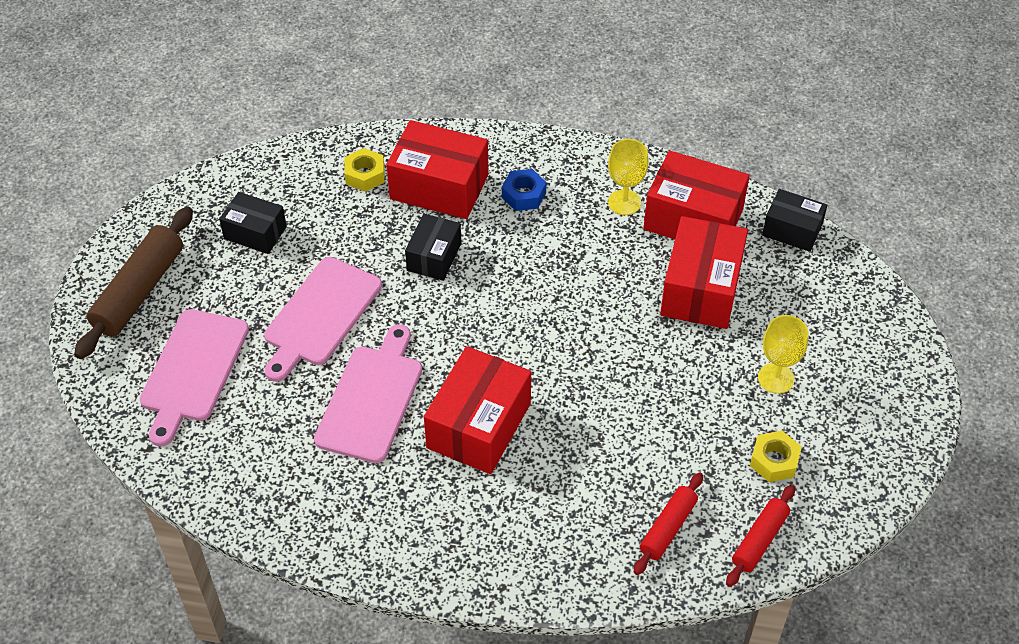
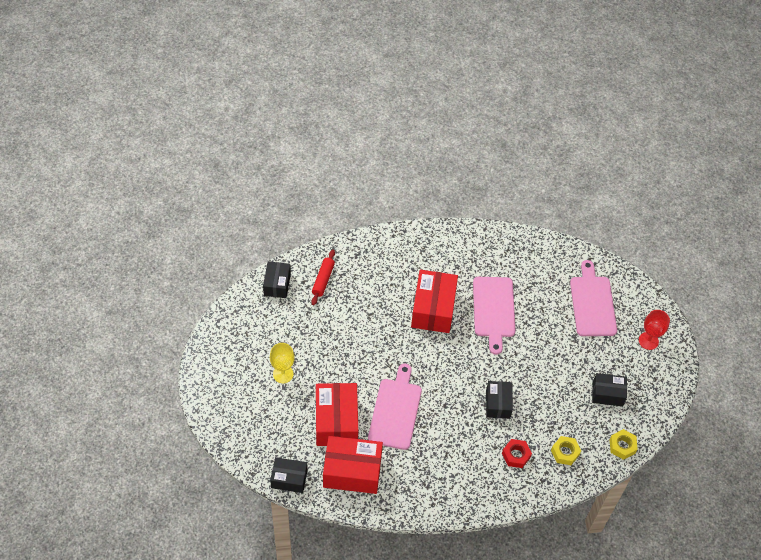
camera: 160 degrees right, 5 degrees up
brown rolling pin [74,206,193,359] -> red goblet [639,310,670,350]
pink cutting board [264,257,382,382] -> pink cutting board moved to [368,364,422,450]
red box [386,120,488,219] -> red nut [502,439,532,468]
blue nut [502,169,547,211] -> none
yellow goblet [608,139,649,215] -> none
red rolling pin [726,485,795,587] -> black box [263,261,291,298]
yellow nut [750,431,802,482] -> yellow nut moved to [609,429,638,460]

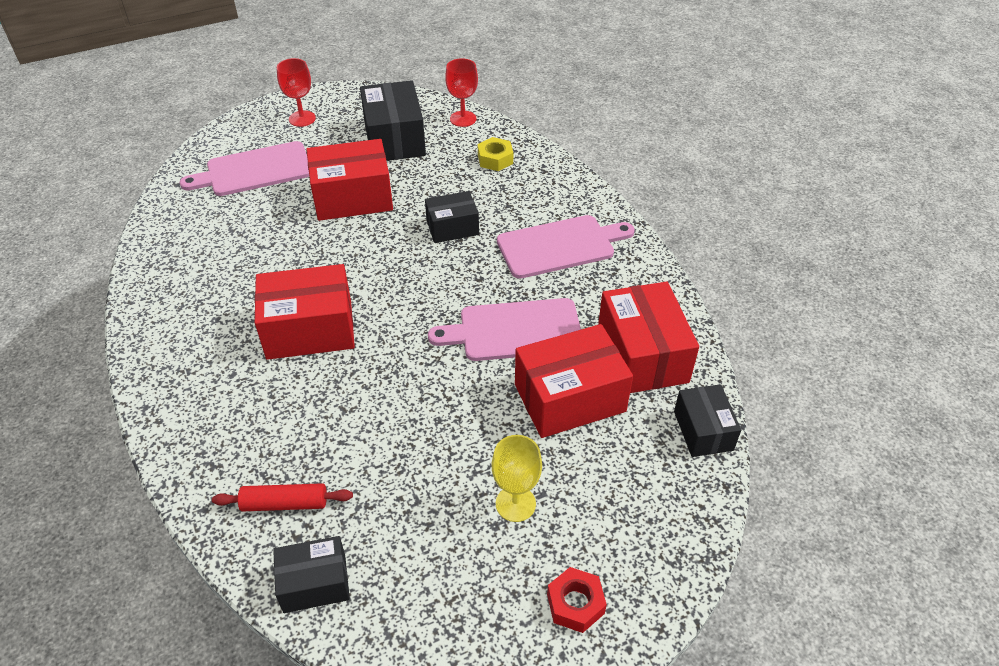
camera: 105 degrees left, 10 degrees down
pink cutting board [473,277,516,355] -> pink cutting board moved to [497,215,635,279]
red nut [502,439,532,468] -> red nut moved to [547,567,607,633]
black box [592,373,627,406] -> black box [360,80,426,161], size x1.67
yellow nut [609,429,638,460] -> red goblet [445,58,478,127]
none -> red box [306,139,393,221]

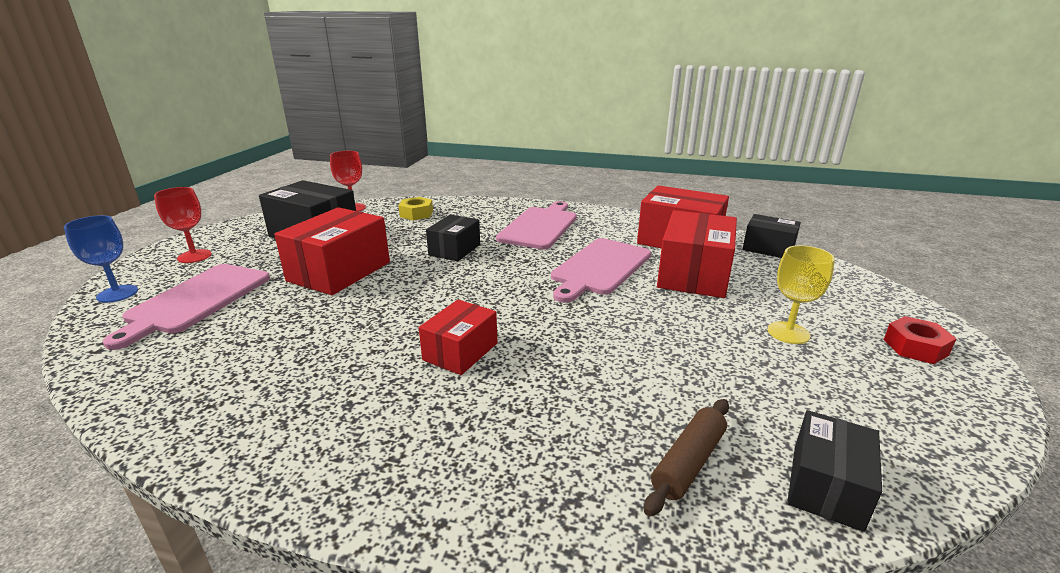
camera: 50 degrees left, 20 degrees down
red rolling pin [212,483,353,512] -> brown rolling pin [644,399,729,516]
red box [255,264,355,360] -> red box [419,299,497,375], size x0.60
none -> blue goblet [64,215,138,303]

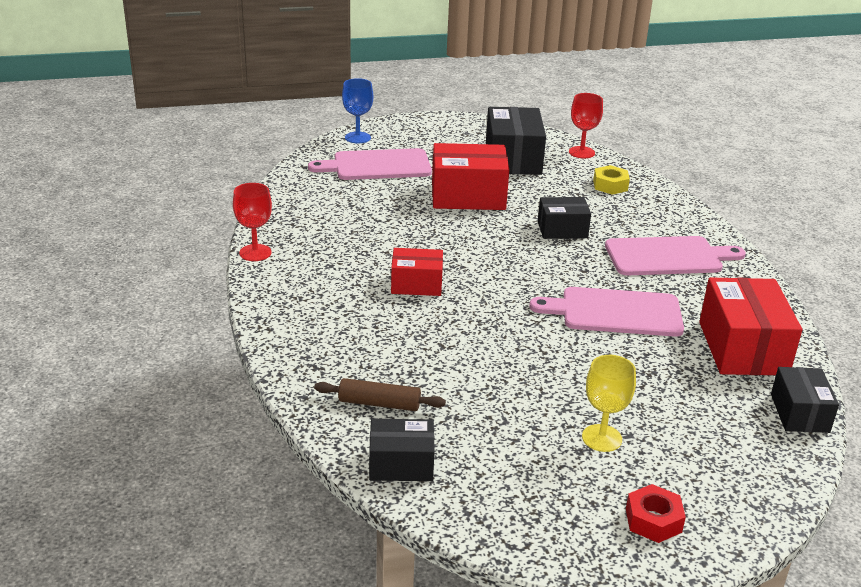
camera: 60 degrees right, 5 degrees up
red goblet [154,187,212,263] -> red goblet moved to [233,183,272,261]
red box [657,210,737,298] -> none

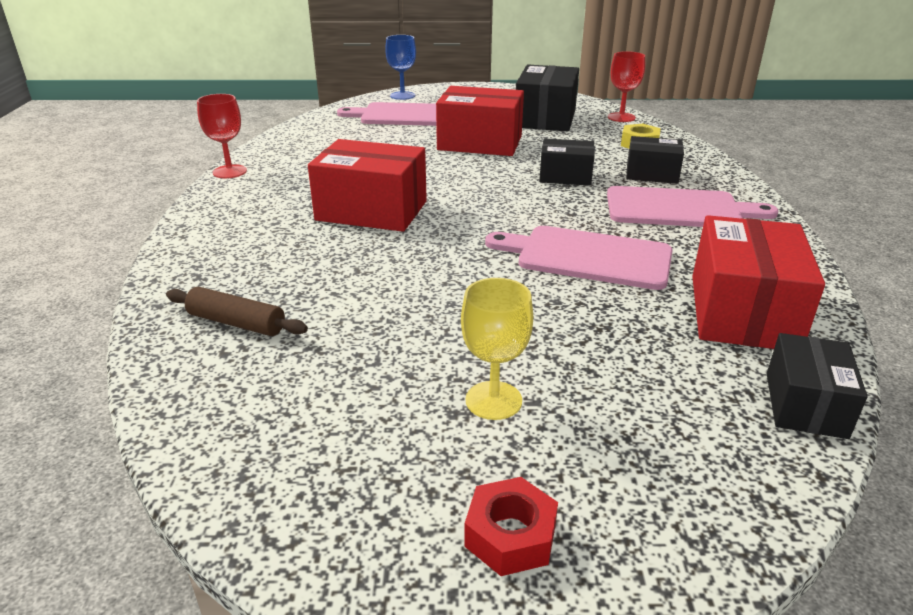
camera: 15 degrees right, 0 degrees up
black box [369,419,435,481] -> black box moved to [626,136,684,184]
red box [391,248,443,296] -> red box [308,139,427,232], size x1.67

